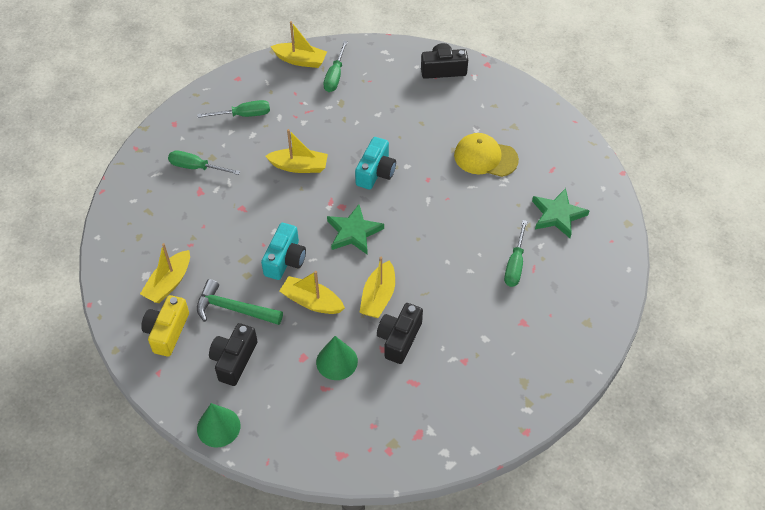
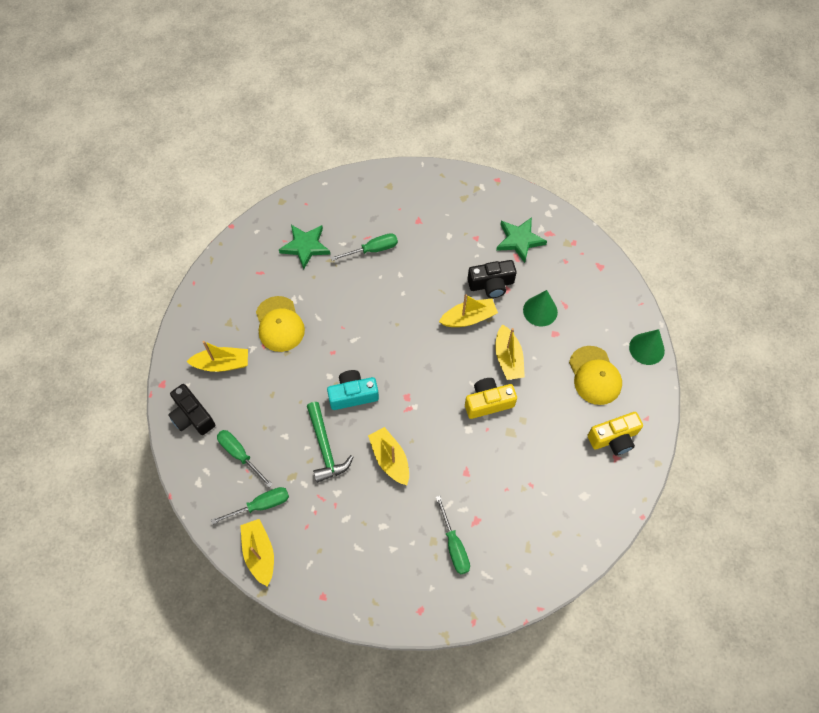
camera: 125 degrees left, 10 degrees up
yellow boat [140,243,190,303] -> yellow boat moved to [186,341,248,372]
green screwdriver [197,100,270,118] -> green screwdriver moved to [217,430,273,487]
green hammer [197,279,283,325] -> green hammer moved to [307,402,353,483]
black camera [209,323,258,386] -> yellow cap [569,346,622,405]
turquoise camera [261,223,306,280] -> yellow camera [465,378,517,419]
green star [327,204,384,255] -> green star moved to [496,217,547,263]

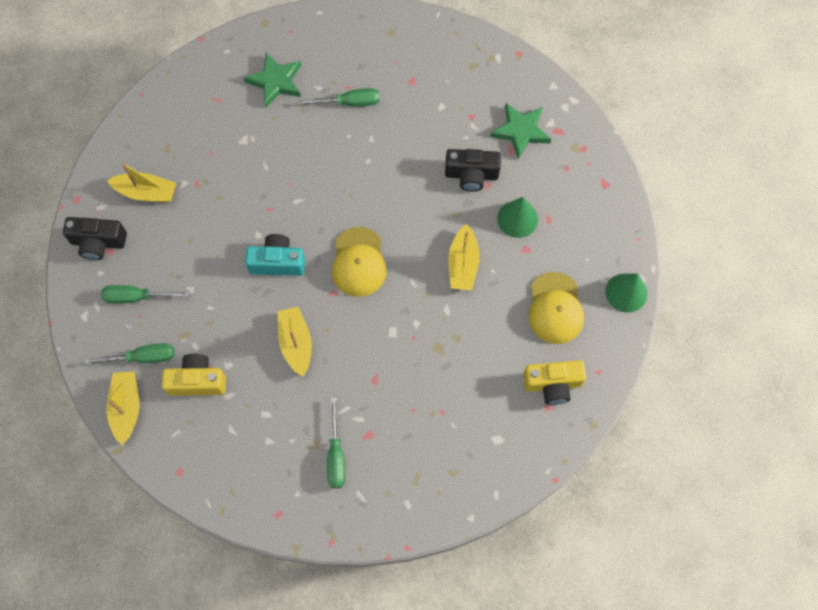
camera: 15 degrees right, 5 degrees up
black camera [168,384,215,435] -> black camera turned 60 degrees counterclockwise [63,217,127,260]
green screwdriver [217,430,273,487] -> green screwdriver turned 60 degrees counterclockwise [101,285,189,304]
yellow cap [256,296,305,352] -> yellow cap moved to [332,227,387,297]
green hammer [307,402,353,483] -> none
yellow boat [439,294,498,327] -> none
yellow camera [465,378,517,419] -> yellow camera moved to [162,354,226,396]

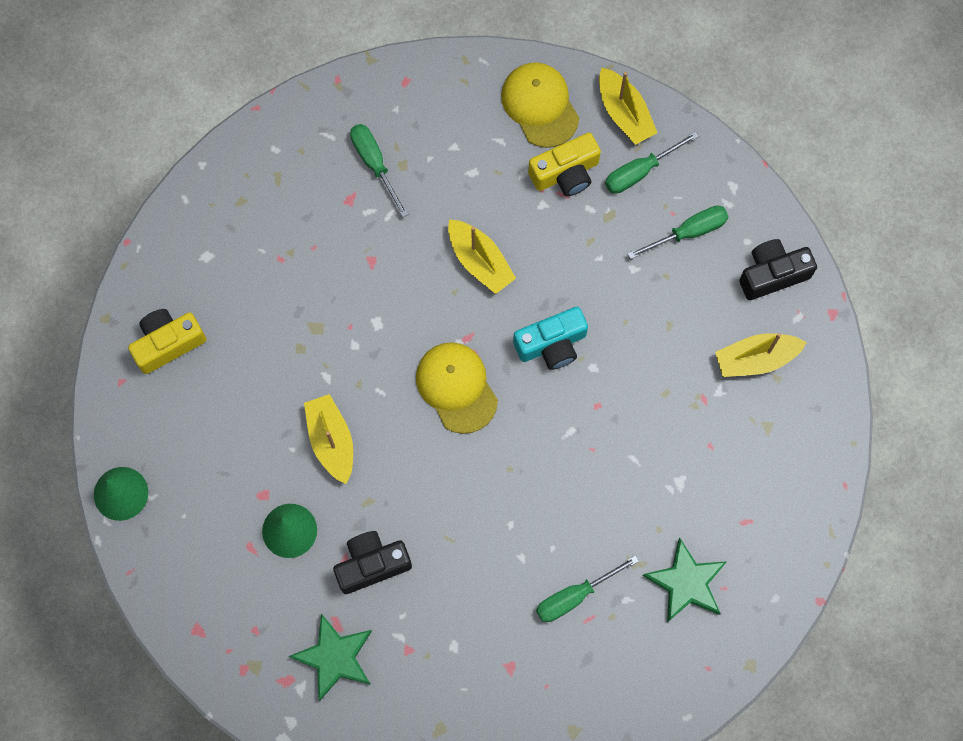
camera: 155 degrees right, 5 degrees up
yellow cap [528,272,584,344] -> yellow cap moved to [501,62,579,148]

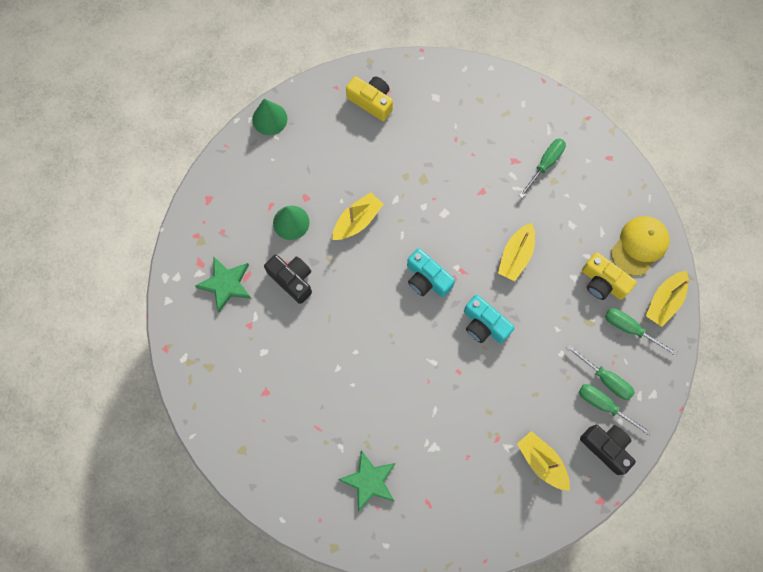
camera: 65 degrees right, 0 degrees up
yellow cap [416,342,498,434] -> turquoise camera [407,248,455,297]
green screwdriver [536,555,639,622] -> green screwdriver moved to [579,384,651,436]

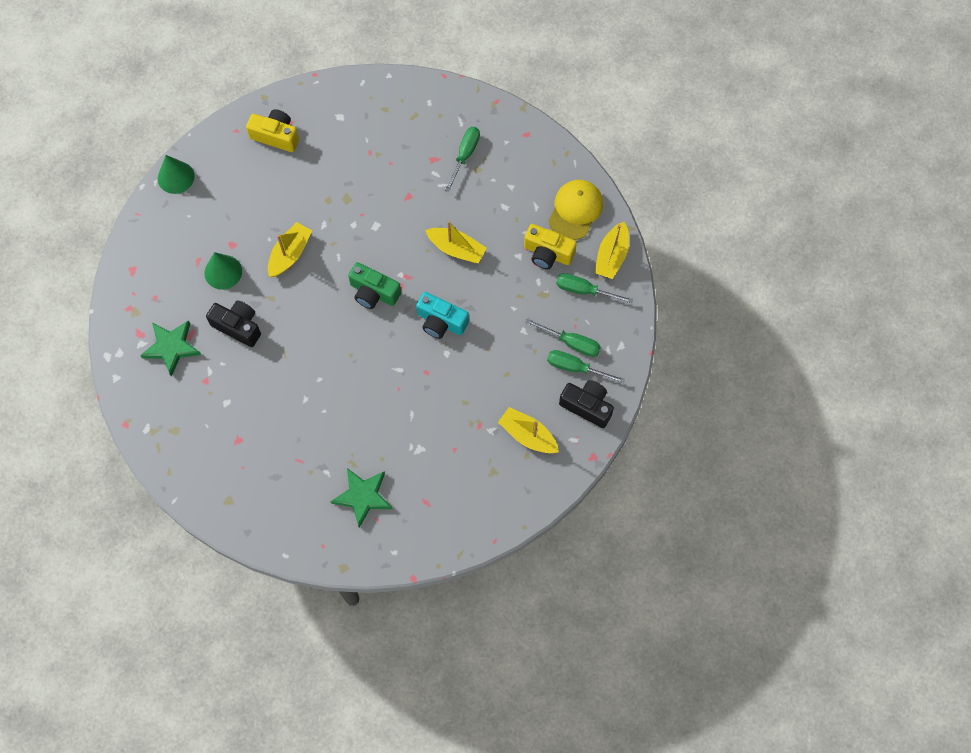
camera: 15 degrees left, 5 degrees down
turquoise camera [407,248,455,297] -> green camera [348,262,401,309]
yellow boat [498,223,535,281] -> yellow boat turned 75 degrees counterclockwise [425,221,487,263]

